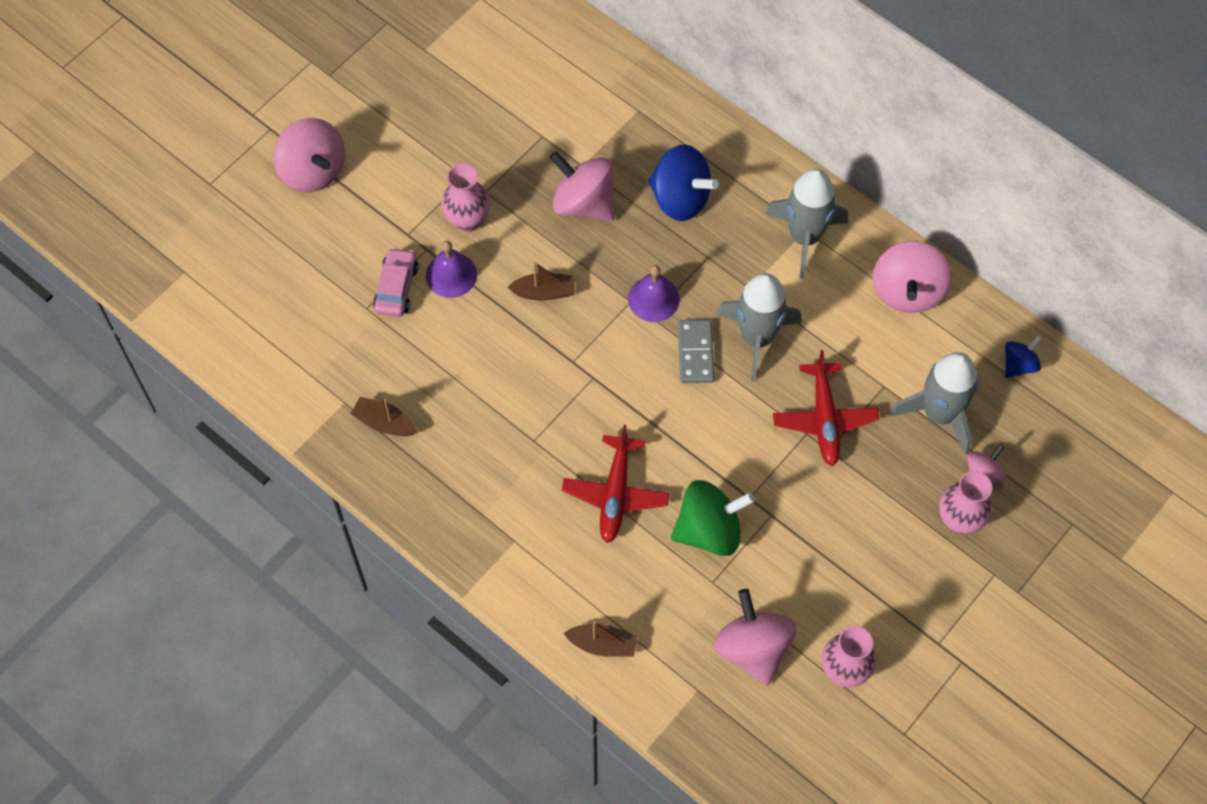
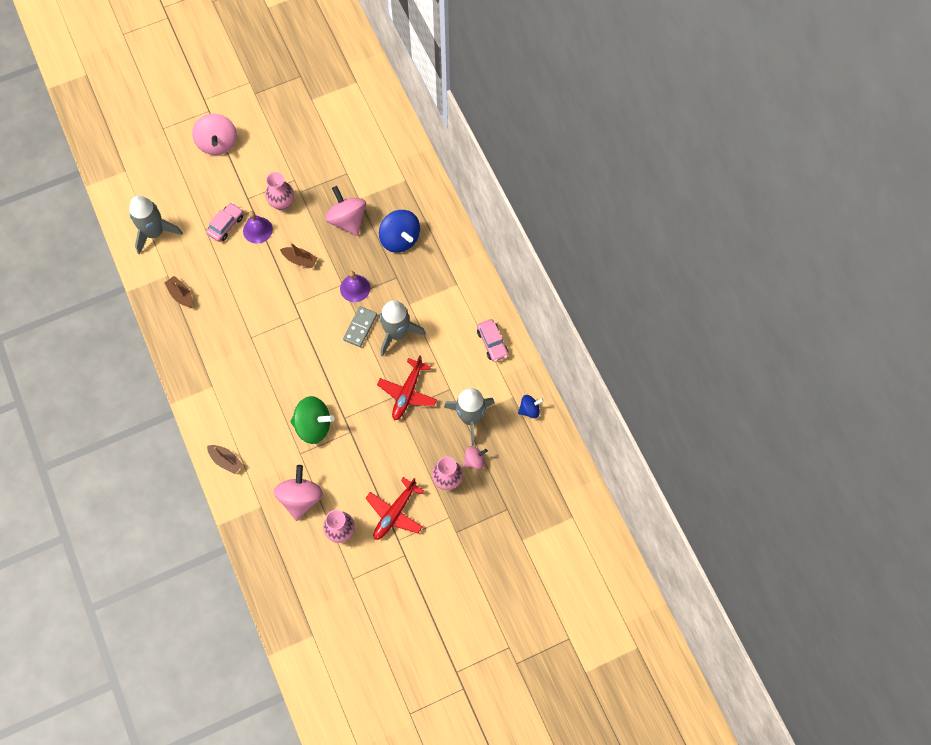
camera: 25 degrees right, 5 degrees up
red plane [562,425,670,543] -> red plane moved to [366,477,424,540]
grey rocket [765,169,848,279] -> grey rocket moved to [129,196,183,255]
pink spinning top [873,241,952,313] -> pink car [477,319,508,362]

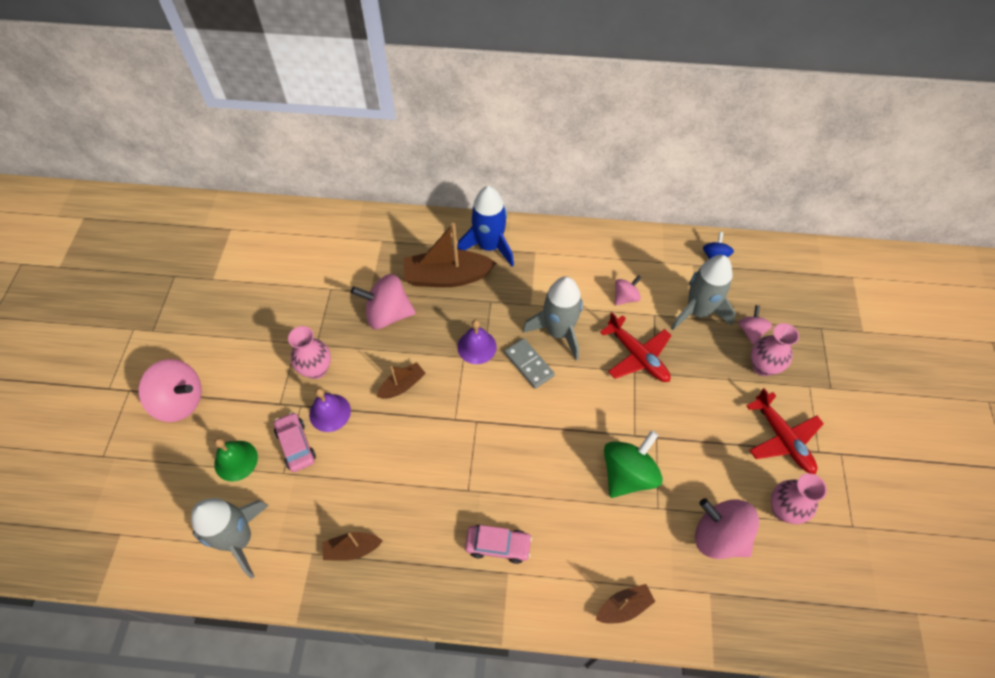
camera: 60 degrees left, 10 degrees down
blue spinning top [379,210,420,253] -> brown boat [404,223,496,287]
pink car [477,319,508,362] -> pink car moved to [465,525,532,564]
none -> green bell [214,438,258,482]
none -> blue rocket [457,186,514,266]
none -> pink spinning top [615,275,642,305]

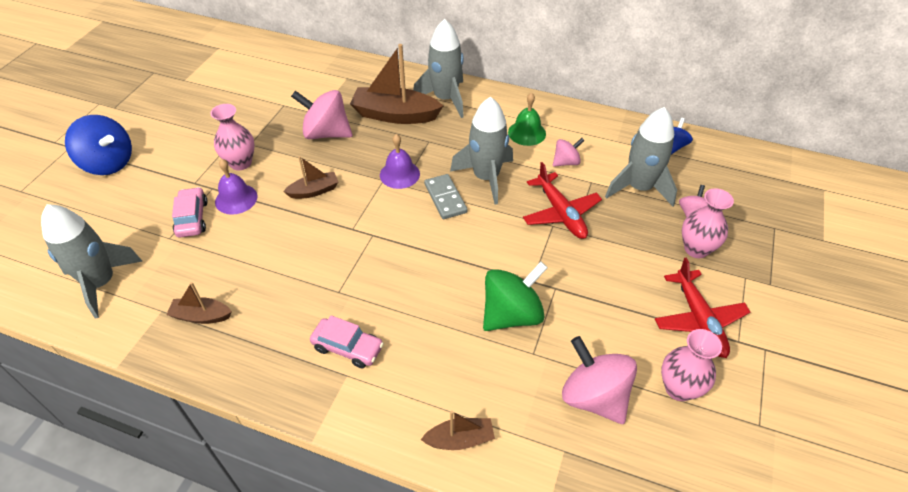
camera: 15 degrees right, 10 degrees down
pink spinning top [138,359,202,422] -> blue spinning top [65,115,132,175]
green bell [214,438,258,482] -> green bell moved to [508,93,546,146]
blue rocket [457,186,514,266] -> grey rocket [413,19,464,118]

